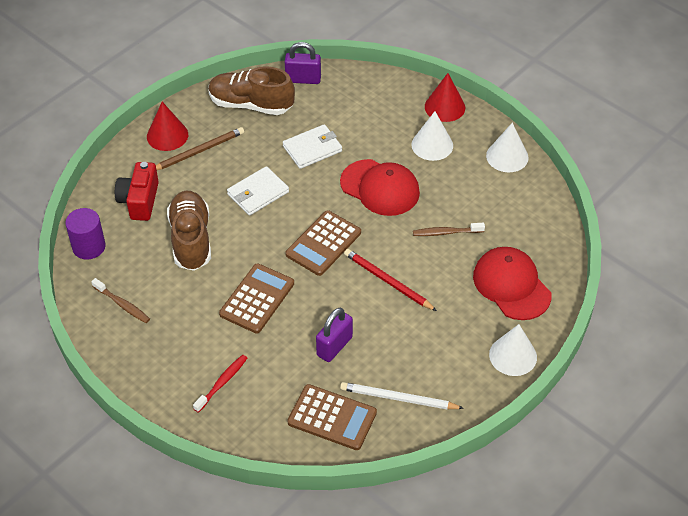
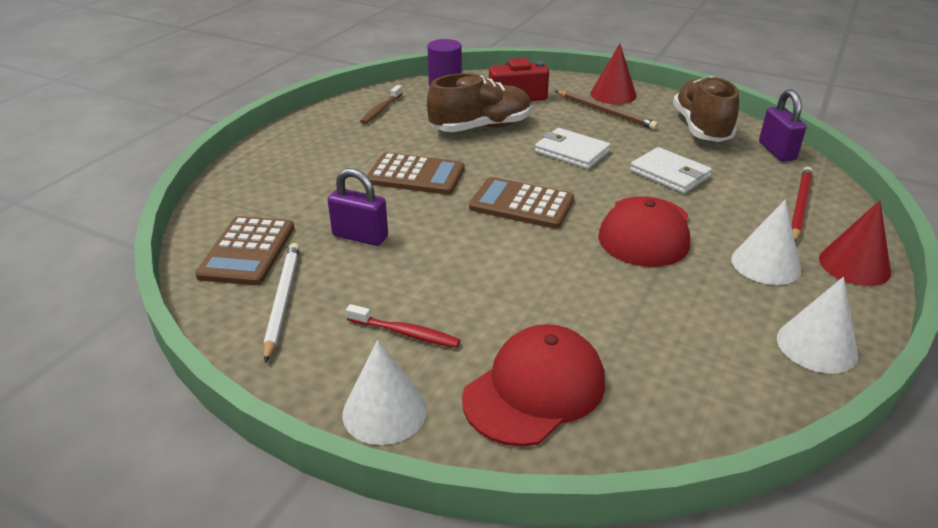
camera: 75 degrees right, 15 degrees down
red toothbrush [193,355,247,413] -> red toothbrush moved to [346,304,460,348]
red pencil [344,249,437,311] -> red pencil moved to [791,167,813,242]
brown toothbrush [413,223,485,236] -> none

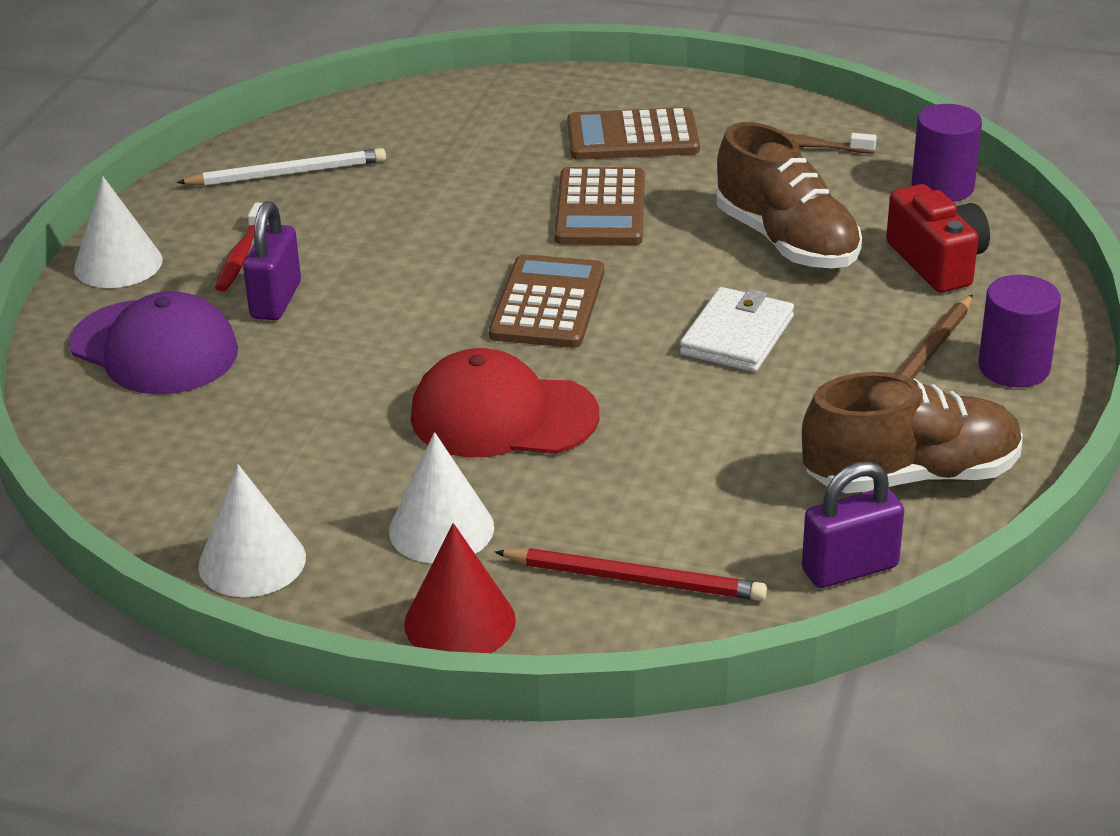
camera: 80 degrees right, 0 degrees up
brown calculator [195,216,294,285] -> brown calculator moved to [567,107,700,160]
purple padlock [328,168,388,246] -> purple padlock moved to [243,201,301,320]
red cap [462,324,605,447] -> purple cap [69,291,238,394]
red cone [591,44,637,104] -> purple cylinder [978,275,1061,387]
white wallet [630,147,712,194] -> none

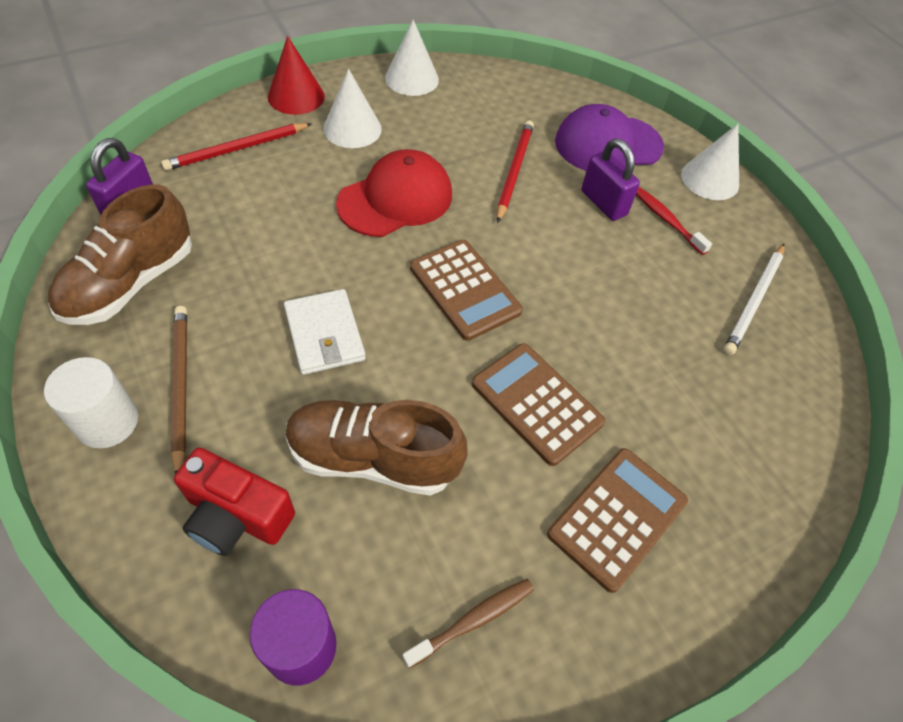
camera: 130 degrees right, 20 degrees up
purple cylinder [978,275,1061,387] -> white cylinder [44,357,138,448]
none -> red pencil [497,121,534,223]

